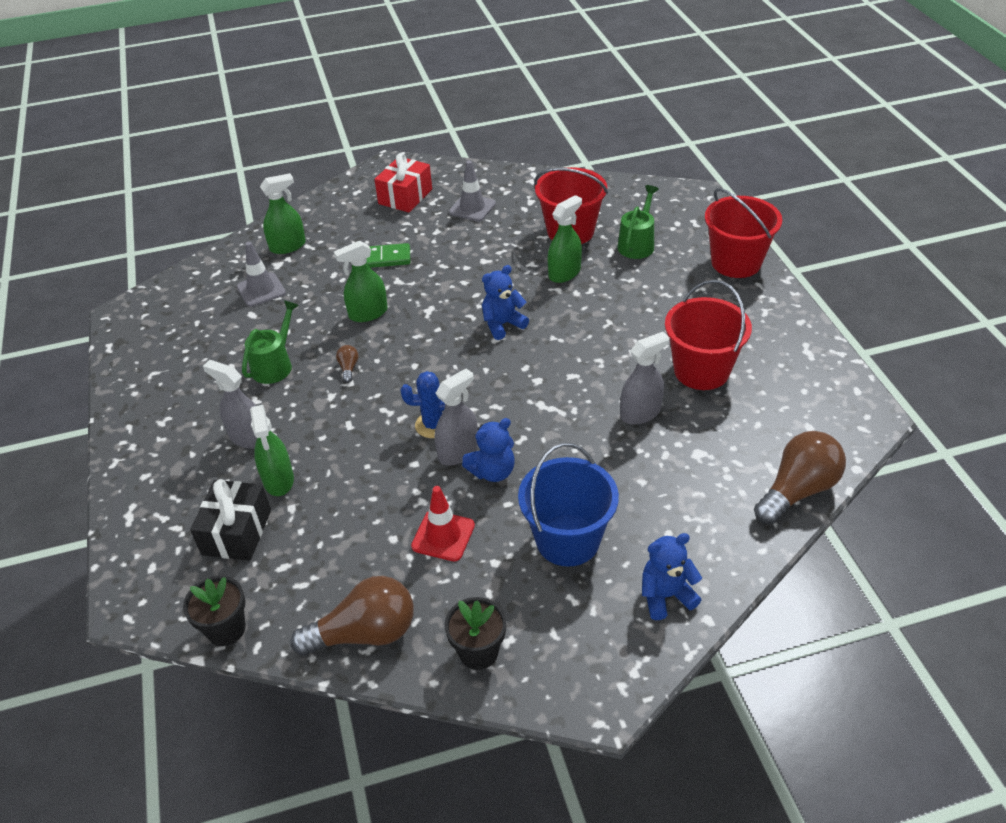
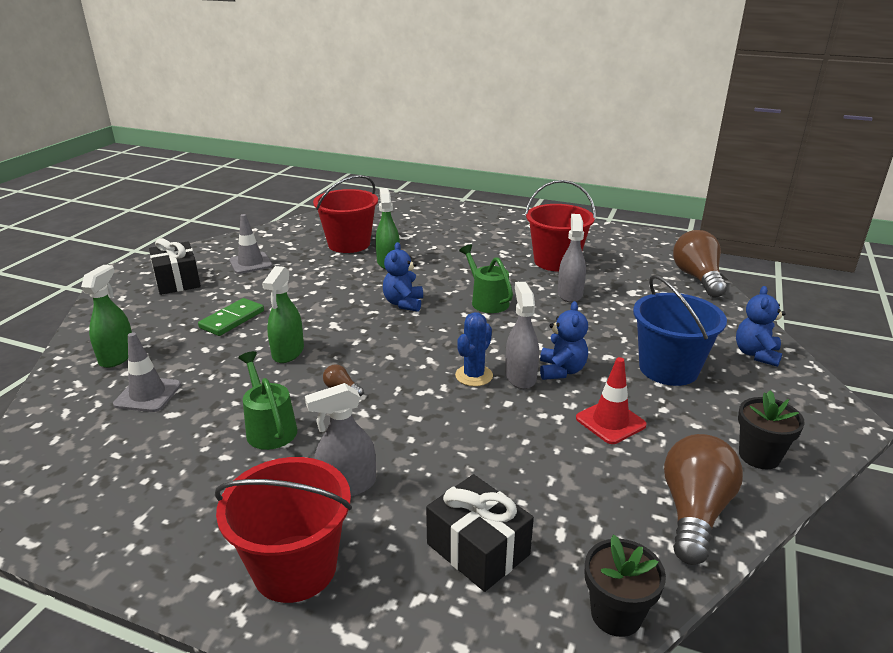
camera: 55 degrees left, 15 degrees down
green spray bottle [250,405,294,496] -> none
red gift [374,153,432,212] -> black gift [149,238,201,295]
green watering can [618,185,659,259] -> green watering can moved to [459,245,513,313]
red bucket [705,188,782,278] -> red bucket moved to [215,457,352,603]

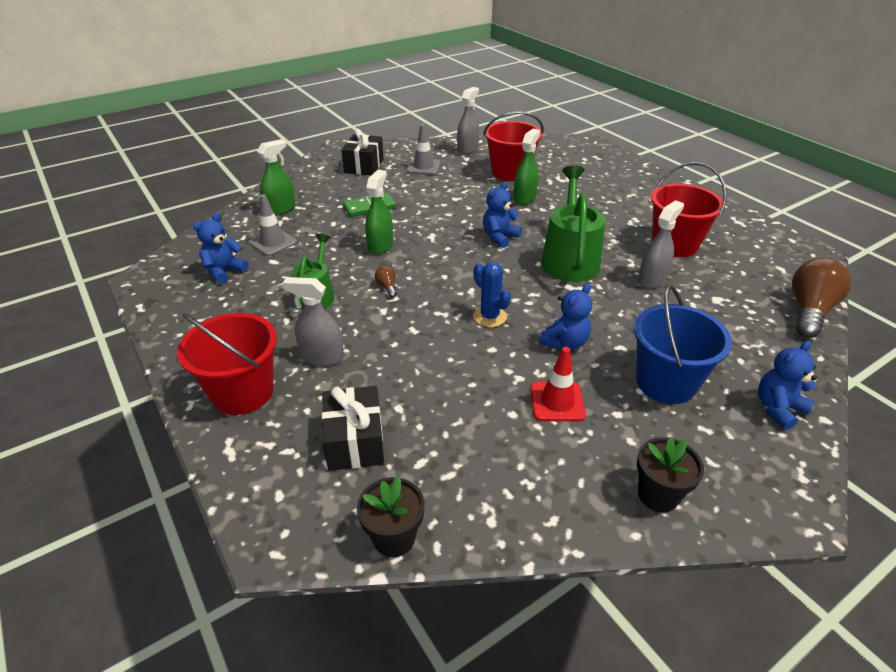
camera: 35 degrees right, 10 degrees up
green spray bottle [262,266,304,363] -> green spray bottle turned 150 degrees clockwise [365,170,393,254]
blue cactus [455,312,493,386] -> blue cactus turned 75 degrees clockwise [473,262,511,327]
green watering can [459,245,513,313] -> green watering can [541,166,605,282], size x1.64
grey spray bottle [505,282,539,389] -> grey spray bottle moved to [457,87,479,155]
brown light bulb [664,434,743,565] -> none
none -> blue teddy bear [193,213,249,284]

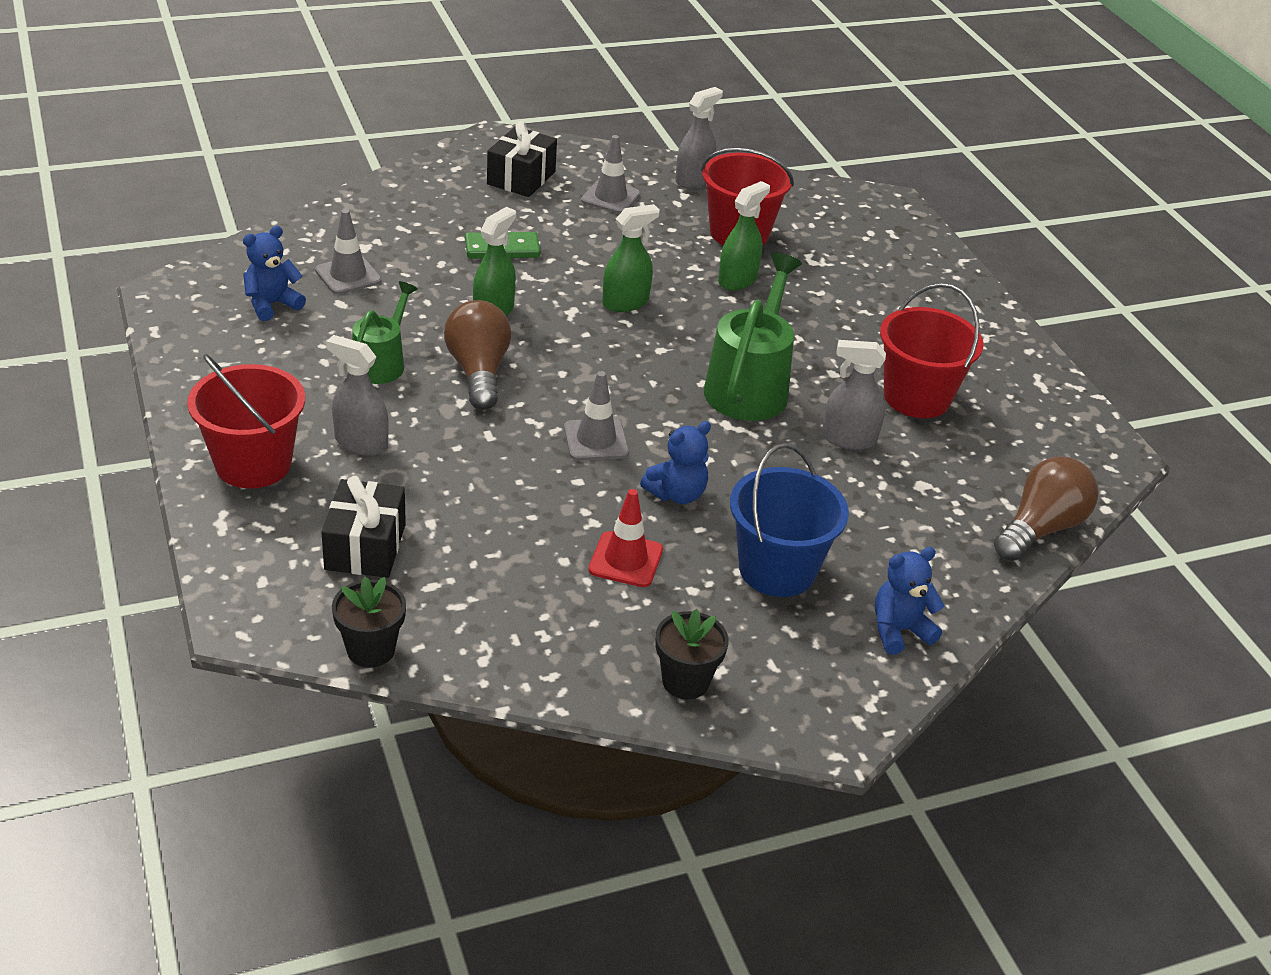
camera: 10 degrees right, 0 degrees up
green spray bottle [257,139,296,216] -> green spray bottle moved to [602,204,660,312]
brown light bulb [375,266,397,298] -> brown light bulb [444,300,512,410], size x2.36
blue cactus [473,262,511,327] -> grey traffic cone [564,371,629,461]
blue teddy bear [483,181,522,248] -> none
grey spray bottle [638,200,684,288] -> grey spray bottle turned 135 degrees counterclockwise [822,340,886,450]

